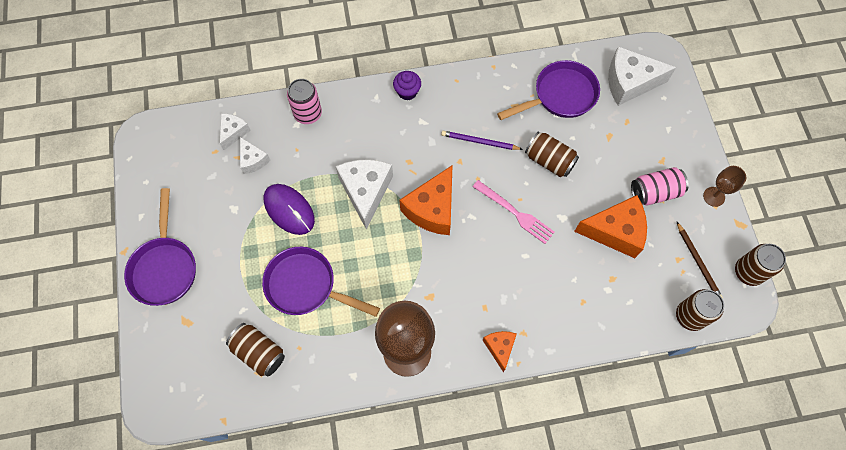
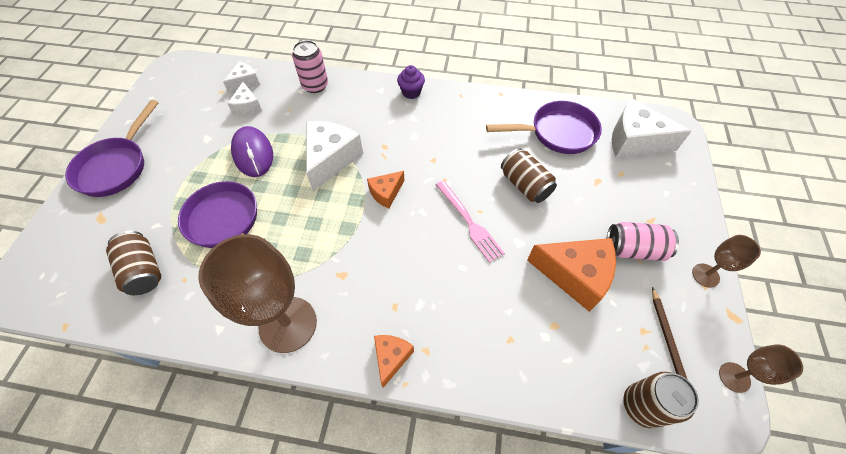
camera: 20 degrees right, 10 degrees down
orange cheese [400,165,453,235] -> orange cheese [367,171,405,208], size x0.55
purple pencil [441,131,522,150] -> none
brown can [735,244,786,286] -> brown goblet [719,344,803,393]

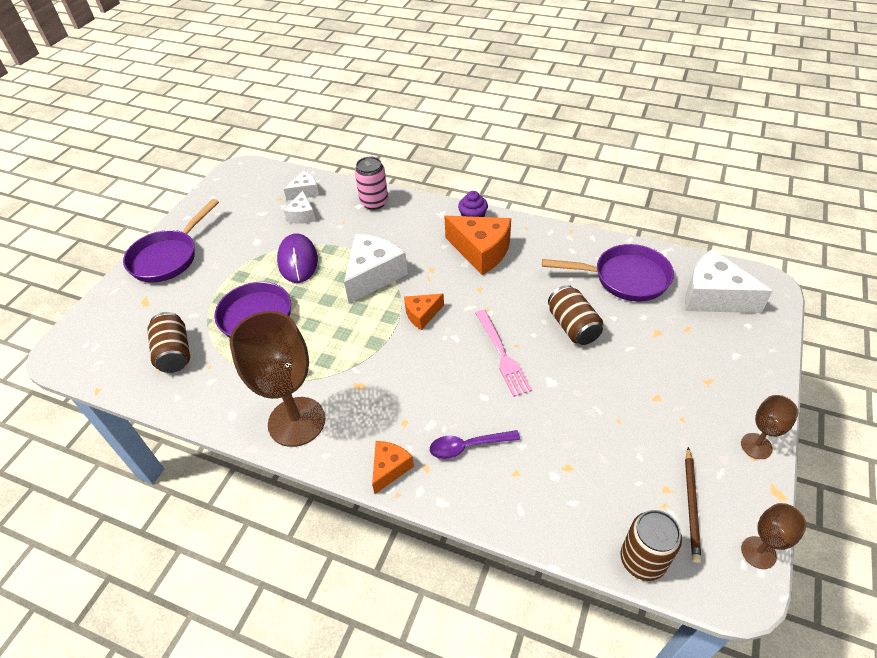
camera: 15 degrees right, 10 degrees down
orange cheese [527,238,616,312] -> orange cheese moved to [444,216,511,275]
pink can [607,222,679,261] -> none
none -> purple spoon [430,430,520,459]

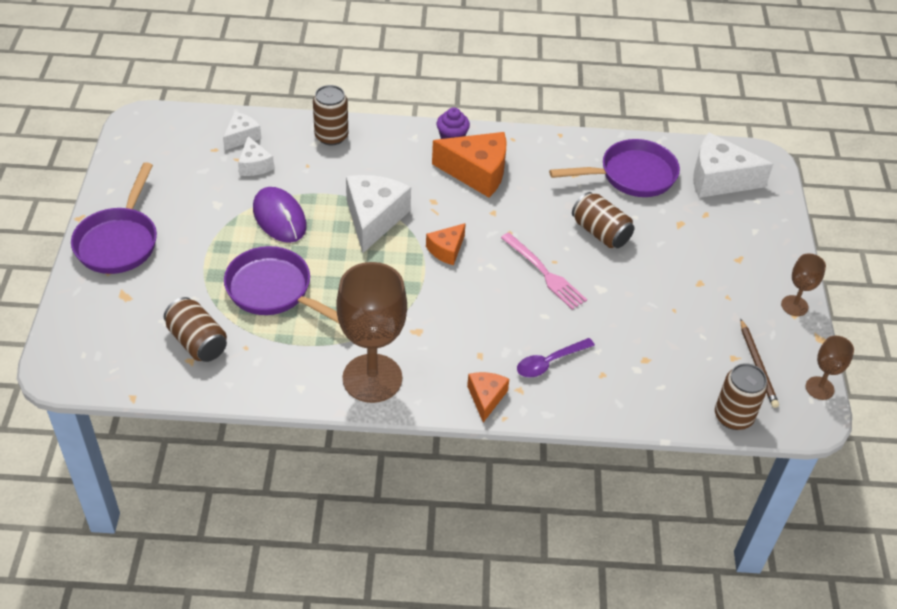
camera: 25 degrees left, 0 degrees up
pink can [355,157,388,210] -> brown can [313,85,348,145]

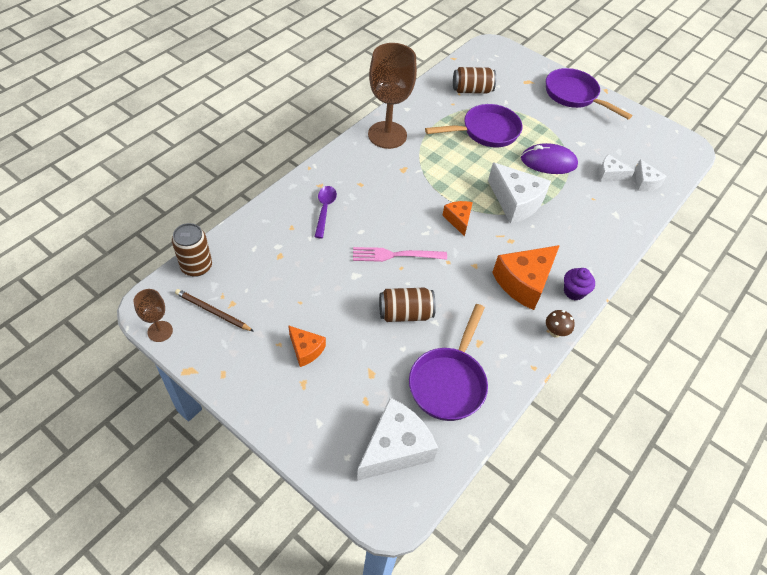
camera: 125 degrees right, 5 degrees up
brown can [313,85,348,145] -> none
orange cheese [467,372,509,423] -> orange cheese moved to [288,325,326,367]
brown goblet [781,253,826,316] -> none
none -> brown mushroom [546,310,575,338]

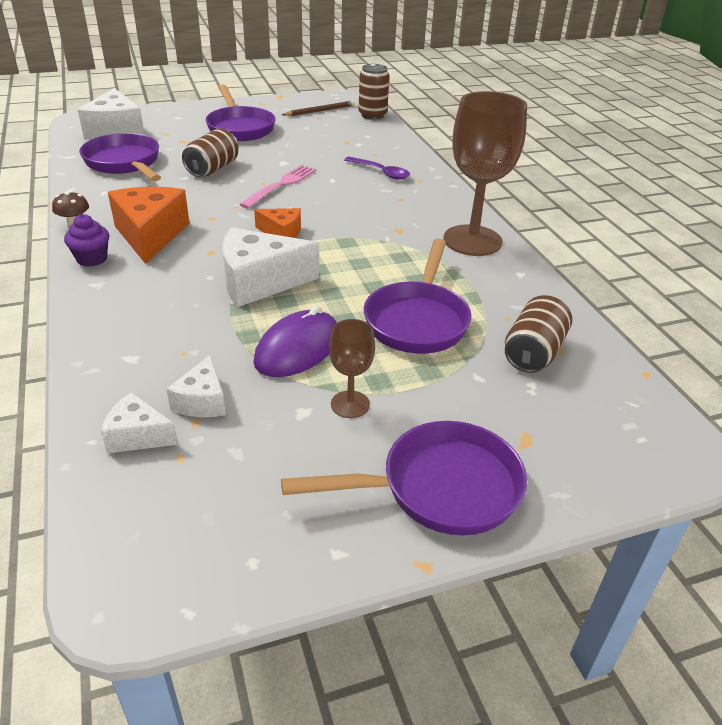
camera: 125 degrees right, 15 degrees down
brown goblet [134,289,173,342] -> brown goblet moved to [329,319,375,418]
orange cheese [288,325,326,367] -> purple pan [206,85,276,141]
white cheese [599,154,635,182] -> white cheese turned 135 degrees clockwise [166,355,226,417]

